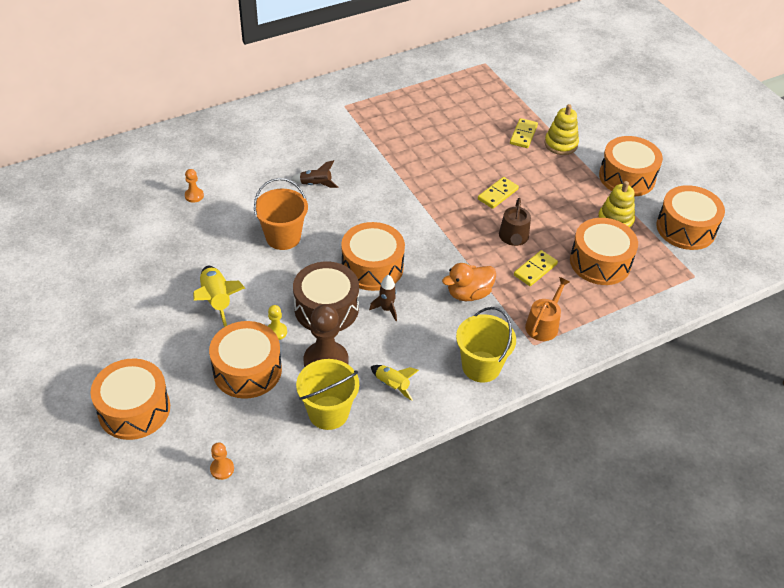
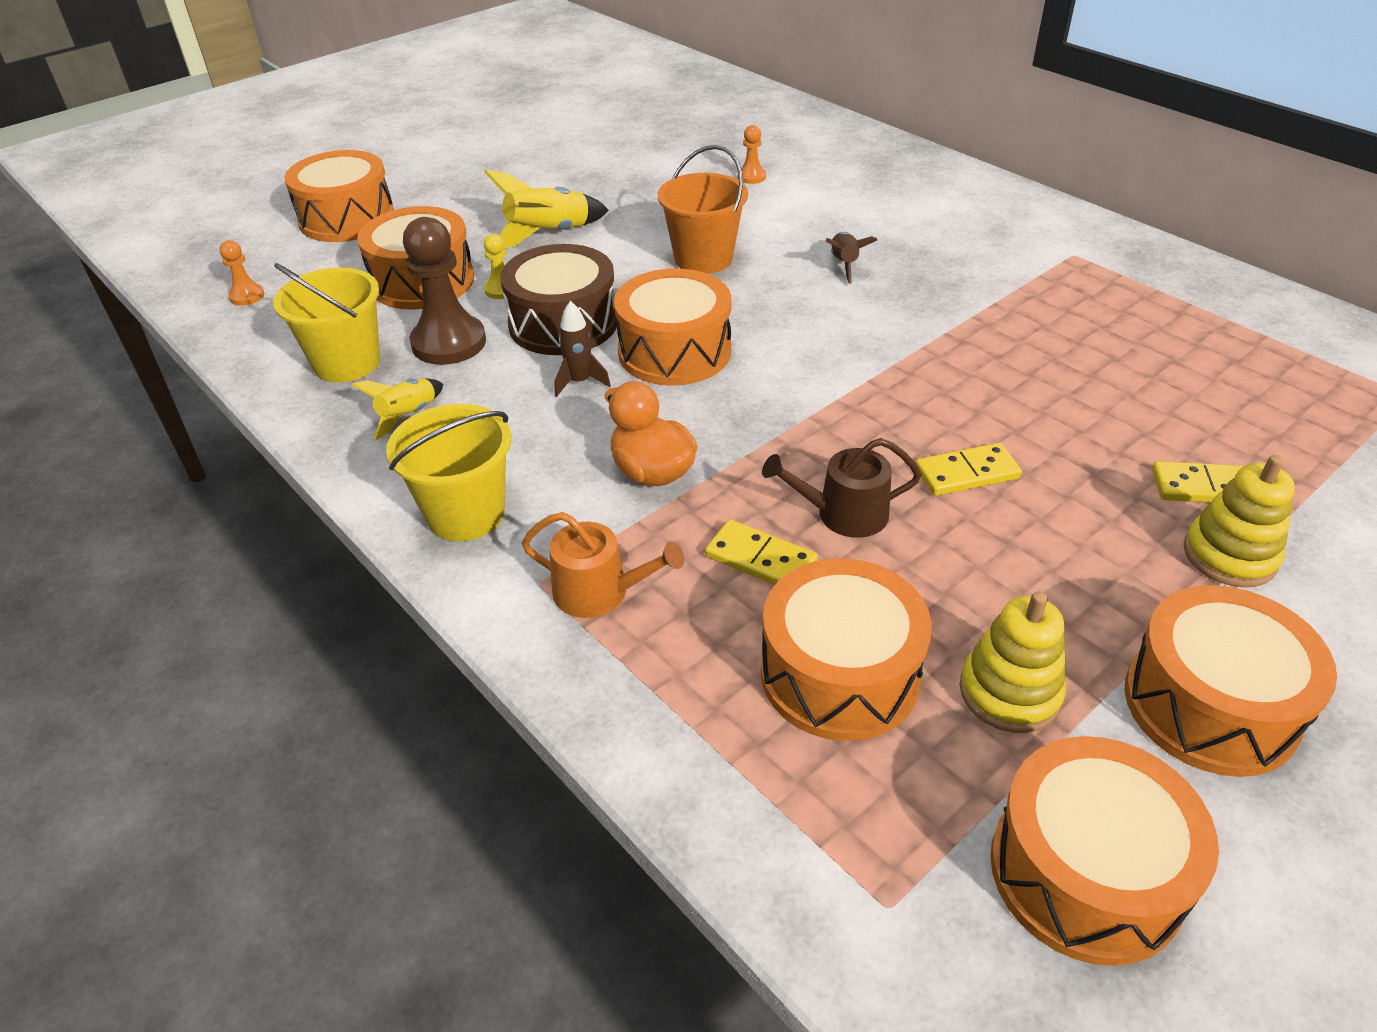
camera: 80 degrees right, 5 degrees down
yellow domino [478,177,519,209] -> yellow domino turned 45 degrees counterclockwise [916,443,1022,496]

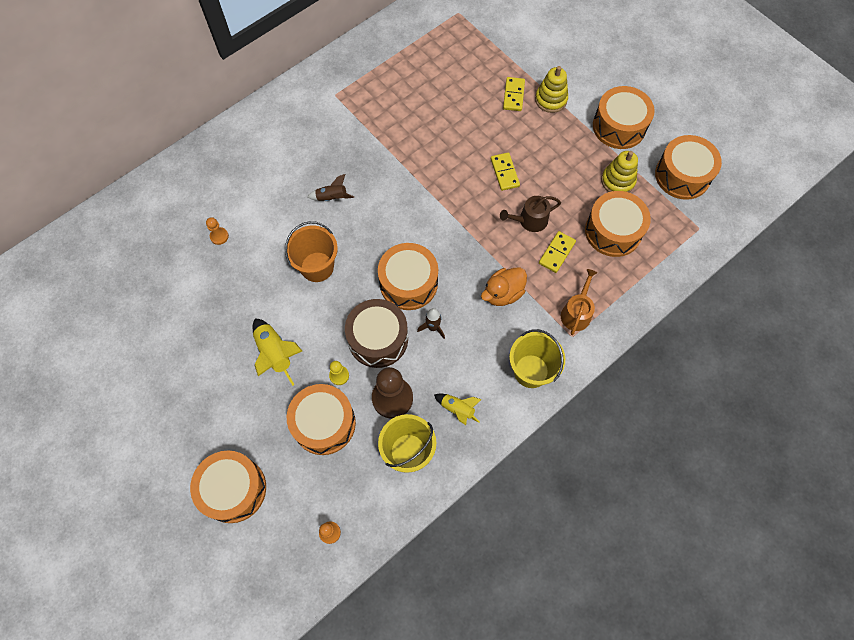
camera: 90 degrees left, 25 degrees up
brown watering can [762,438,922,538] -> brown watering can turned 75 degrees clockwise [500,196,561,232]

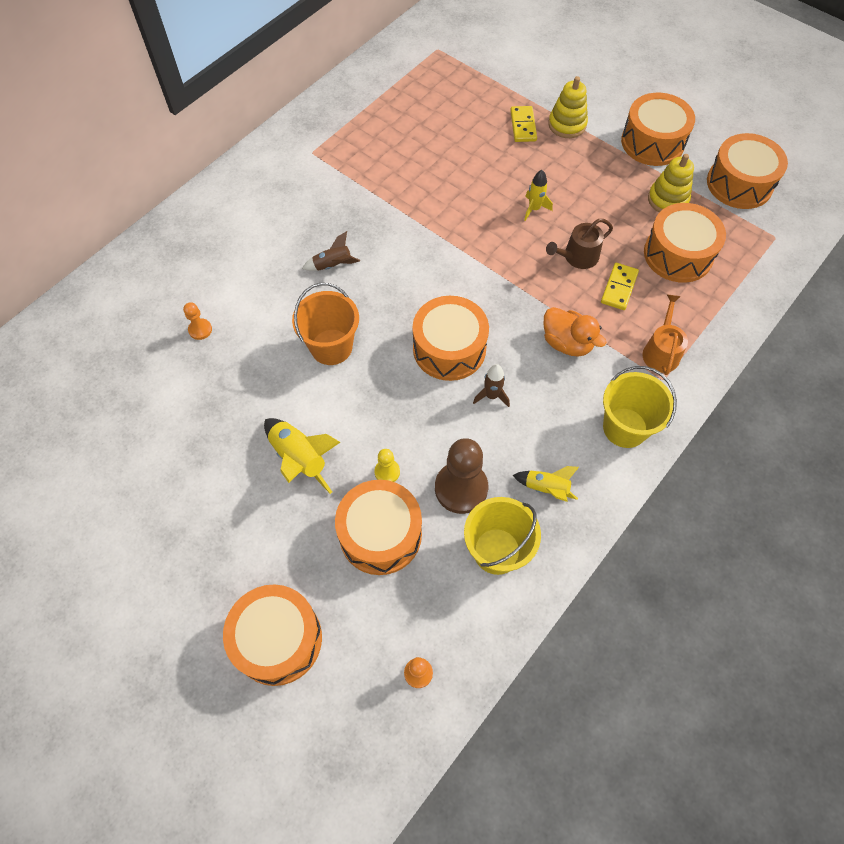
camera: 10 degrees left, 5 degrees down
brown drum [345,299,408,368] -> none
orange duck [481,268,527,306] -> orange duck turned 90 degrees counterclockwise [544,307,606,357]
yellow domino [491,153,520,191] -> yellow rocket [524,170,553,221]

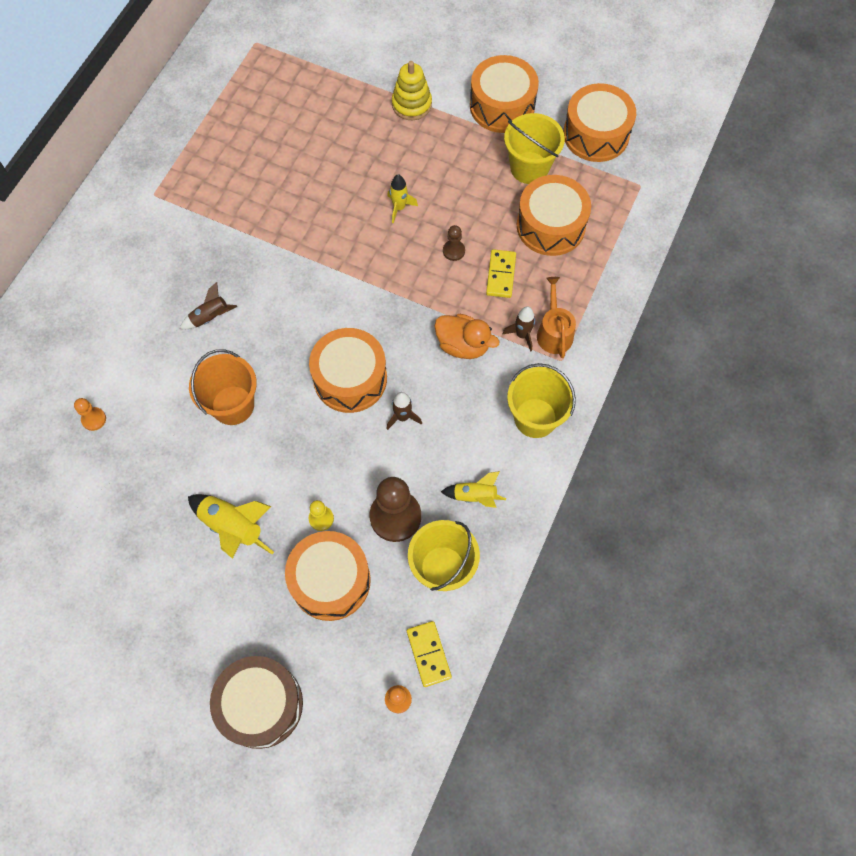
camera: 15 degrees left, 5 degrees up
orange drum [223,584,322,686] -> brown drum [210,656,303,749]
yellow domino [510,106,537,142] -> yellow domino moved to [407,621,452,687]
brown watering can [546,219,613,269] -> brown pawn [443,225,465,261]
yellow stacking toy [648,154,694,212] -> yellow bucket [504,113,565,184]
none -> brown rocket [503,306,535,352]

